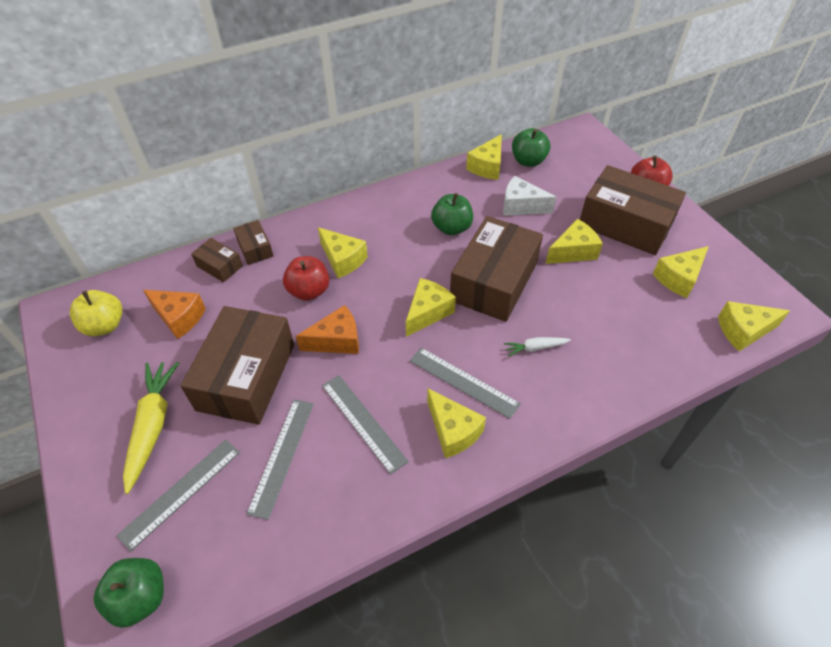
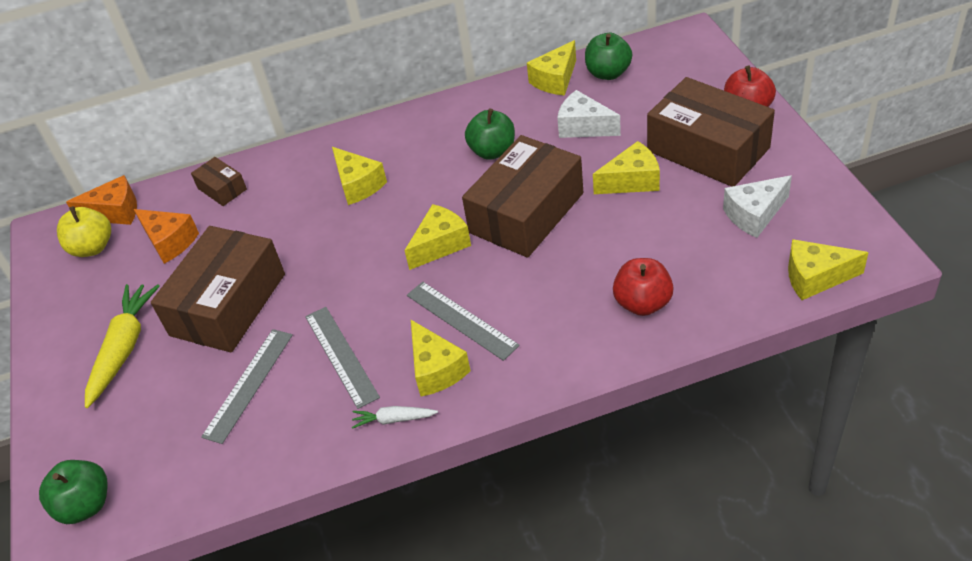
camera: 15 degrees right, 5 degrees down
grey ruler [117,439,240,552] -> none
brown box [233,220,273,265] -> none
red apple [283,256,330,301] -> red apple moved to [613,258,674,316]
orange cheese [296,305,359,354] -> orange cheese moved to [66,175,137,225]
white carrot [504,337,571,357] -> white carrot moved to [352,406,438,429]
yellow cheese [653,246,709,298] -> white cheese [723,175,792,238]

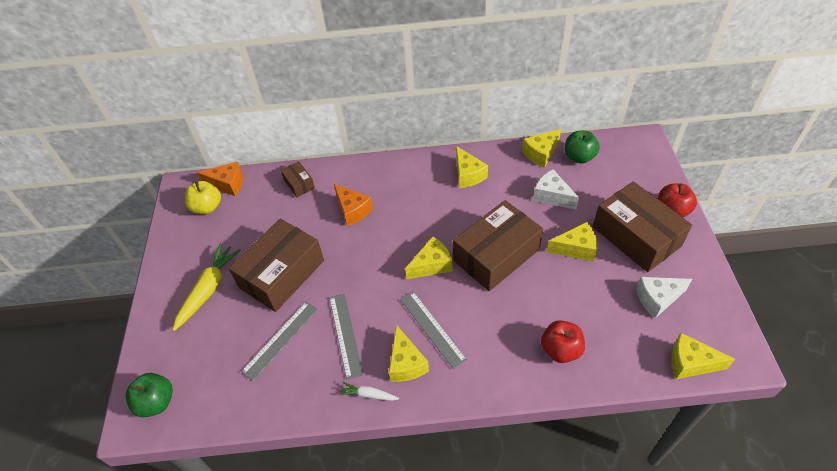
camera: 10 degrees right, 5 degrees up
orange cheese [134,209,199,264] -> orange cheese moved to [334,184,373,226]
yellow cheese [332,147,387,205] -> yellow cheese moved to [456,146,488,188]
green apple [465,109,515,160] -> none

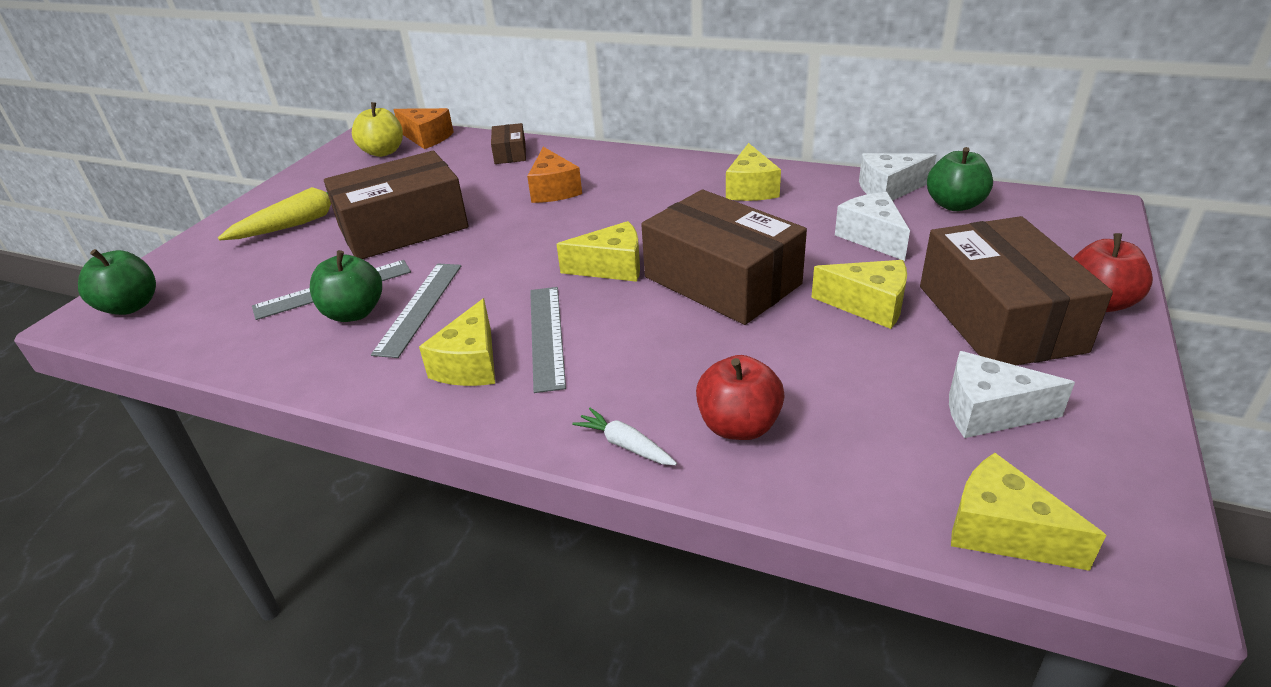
camera: 25 degrees right, 15 degrees down
white carrot [339,382,399,401] -> white carrot moved to [572,408,677,465]
brown box [453,200,543,291] -> brown box turned 60 degrees clockwise [641,190,807,325]
yellow cheese [522,129,561,168] -> white cheese [859,153,936,201]
none -> green apple [310,250,382,322]

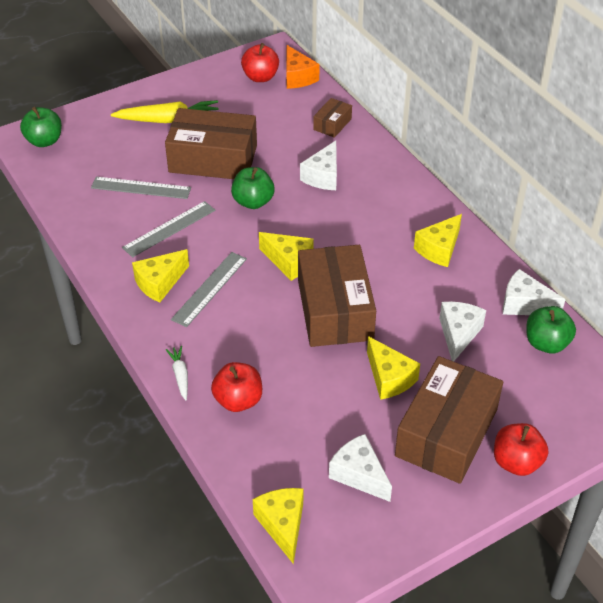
camera: 35 degrees right, 10 degrees up
green apple [310,250,382,322] -> green apple moved to [231,167,275,209]
yellow apple [352,102,403,157] -> red apple [241,43,279,82]
orange cheese [527,147,582,203] -> white cheese [300,141,337,190]

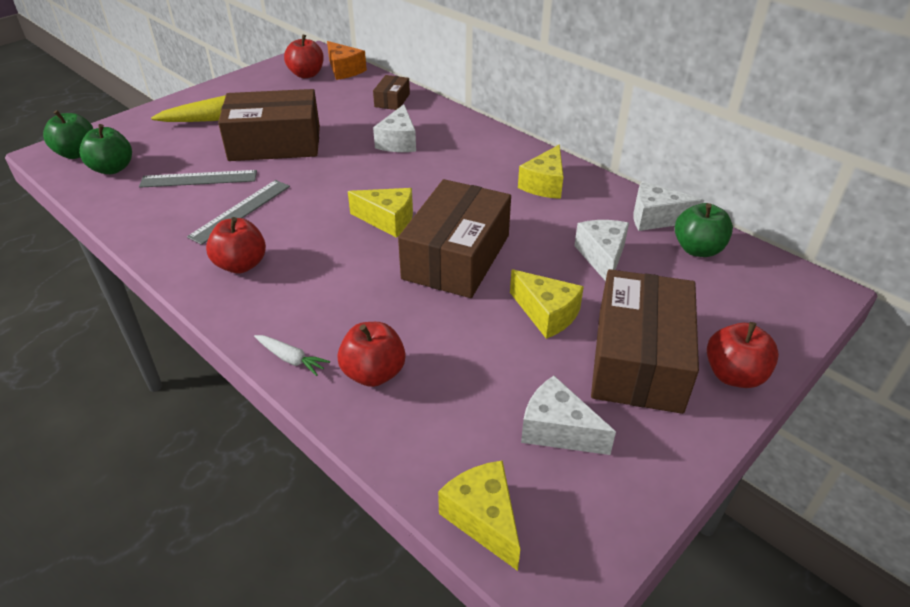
camera: 15 degrees left, 5 degrees down
yellow cheese [132,249,189,303] -> red apple [206,217,266,273]
white carrot [166,346,188,400] -> white carrot turned 150 degrees clockwise [254,335,330,376]
grey ruler [171,252,247,327] -> none
green apple [231,167,275,209] -> green apple moved to [79,124,132,174]
brown box [298,245,376,347] -> brown box turned 45 degrees clockwise [398,179,511,298]

